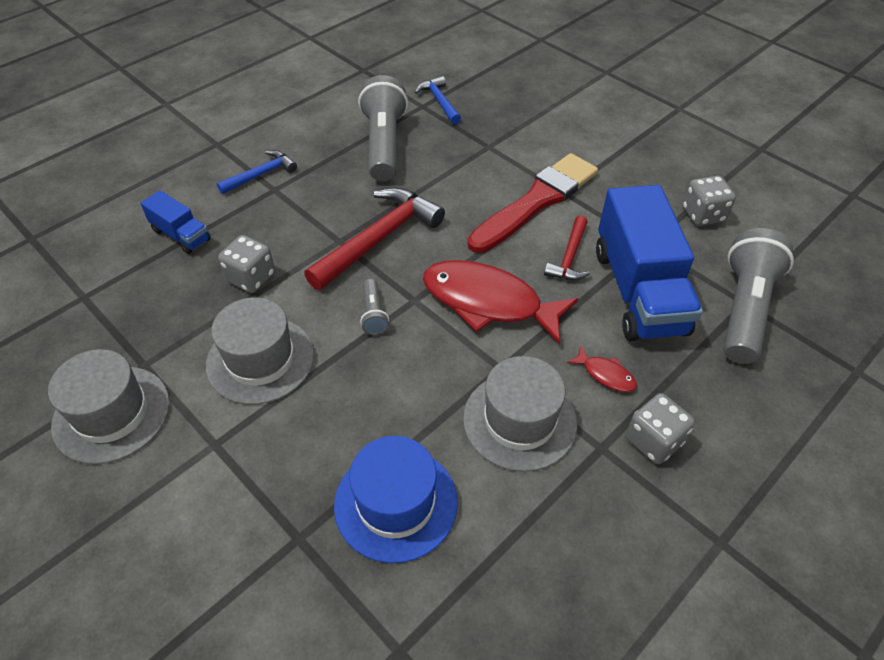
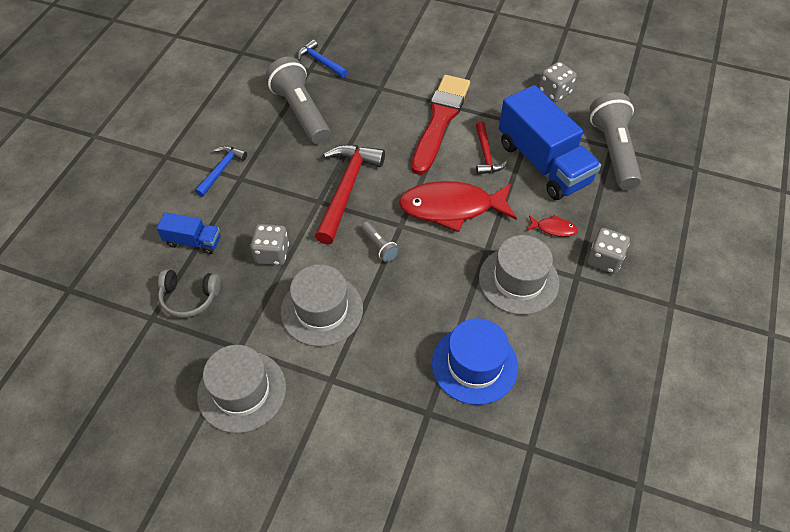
camera: 25 degrees left, 5 degrees up
none -> grey headphones [158,269,221,318]

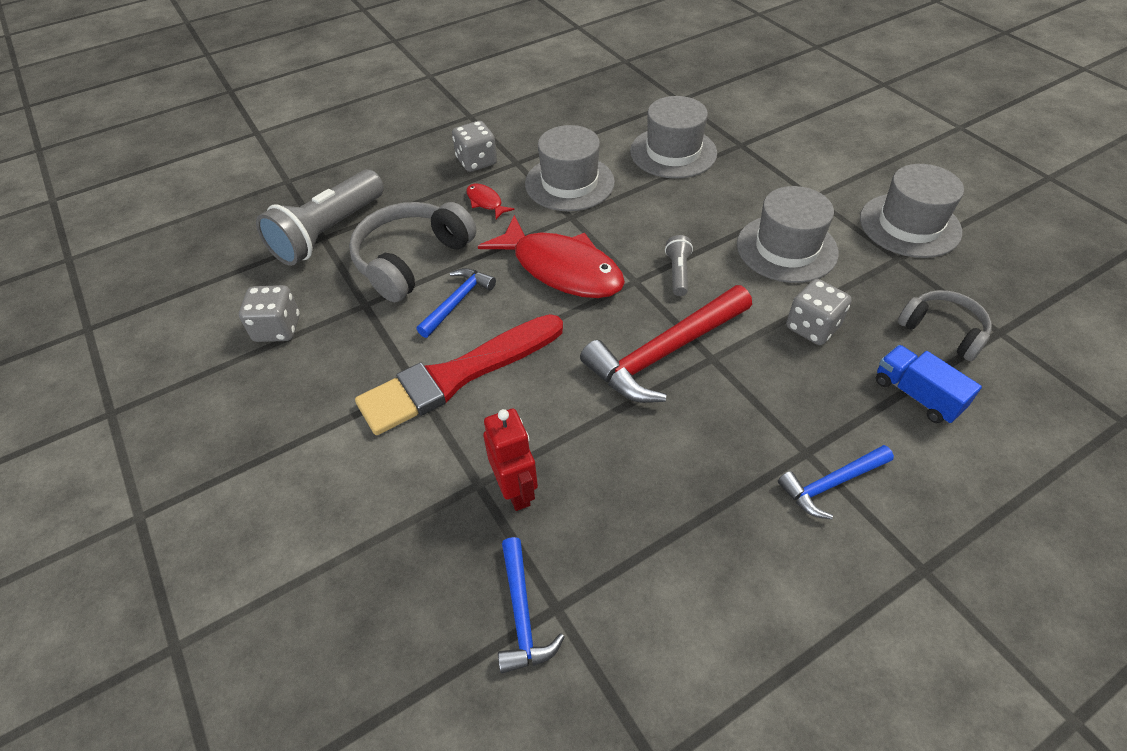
camera: 140 degrees left, 5 degrees down
grey flashlight [265,57,330,144] -> none
blue hat [432,318,518,405] -> grey hat [630,96,717,179]
red hammer [476,122,508,174] -> blue hammer [416,268,496,338]
blue truck [499,85,601,200] -> grey headphones [349,202,476,302]
none -> red robot [483,408,538,511]

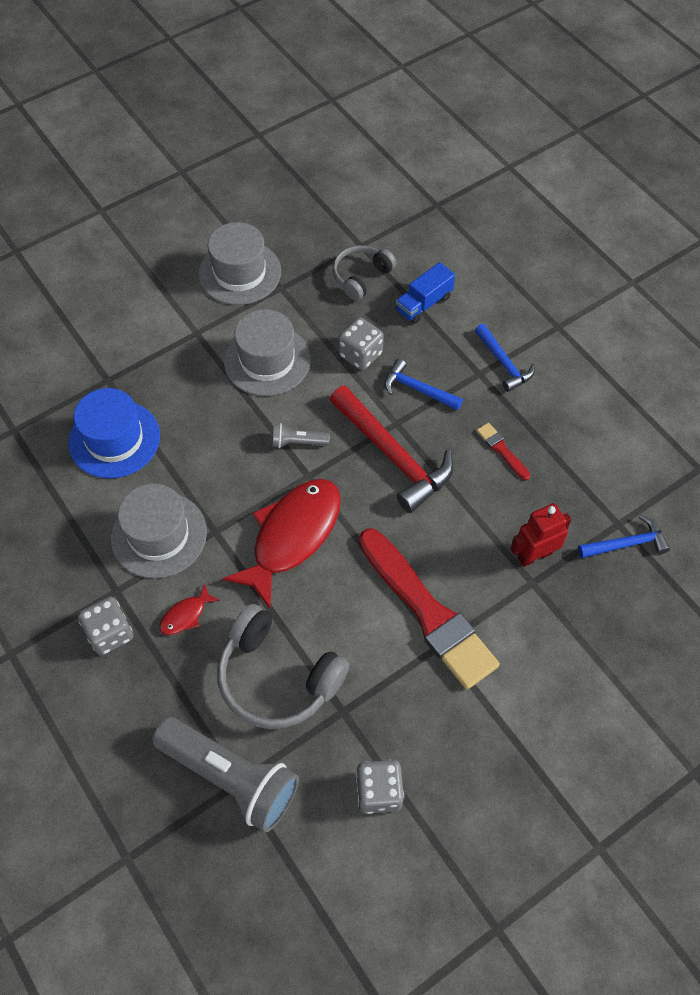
camera: 95 degrees left, 10 degrees up
blue hammer [416,268,496,338] -> blue hammer moved to [385,359,463,410]
grey hat [630,96,717,179] -> blue hat [69,388,160,479]
none -> red brush [477,423,530,480]

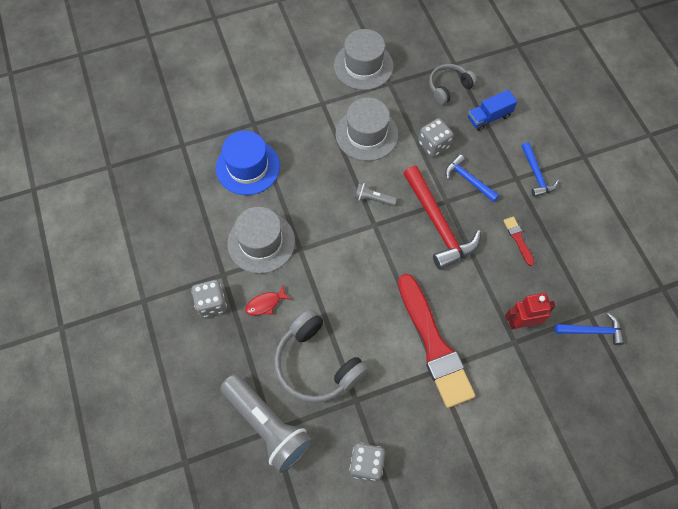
camera: 15 degrees right, 5 degrees up
red fish [222,479,341,609] -> none

